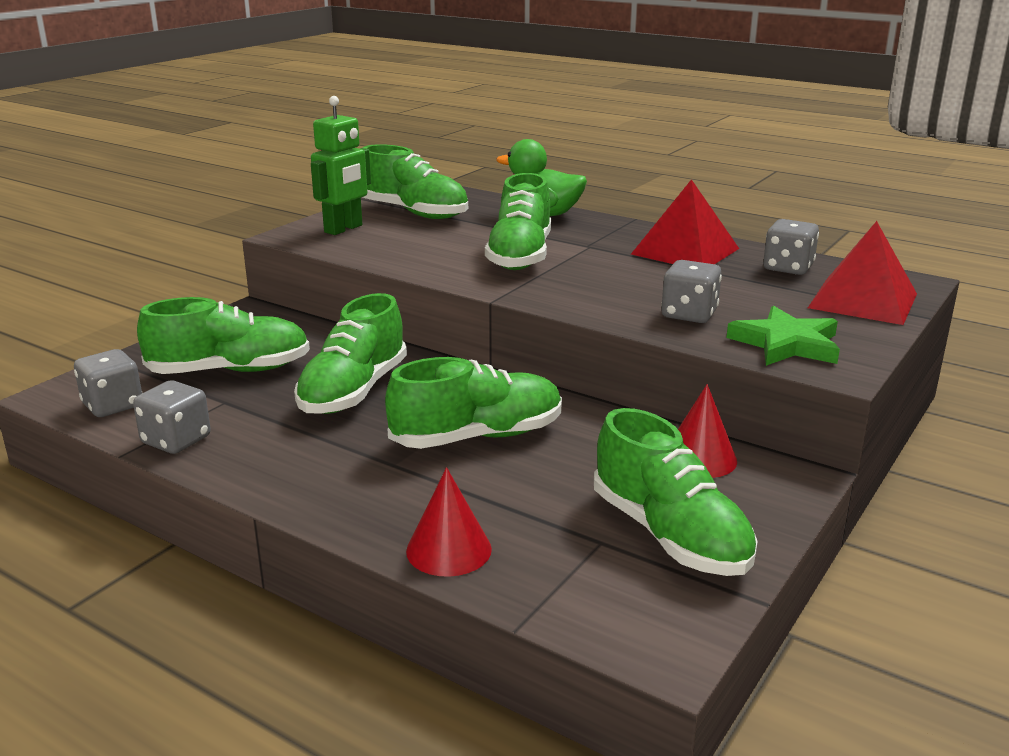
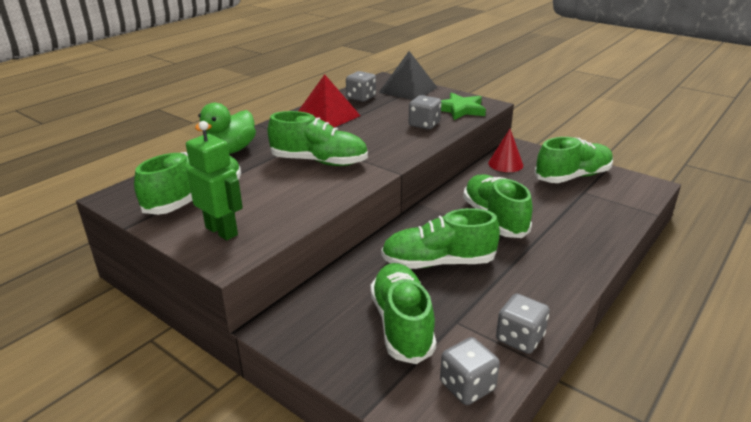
camera: 85 degrees left, 5 degrees up
green shoe [294,293,407,414] -> green shoe turned 150 degrees clockwise [381,208,500,269]
red cone [406,467,492,577] -> none
red pyramid [808,221,917,325] -> black pyramid [379,51,437,100]

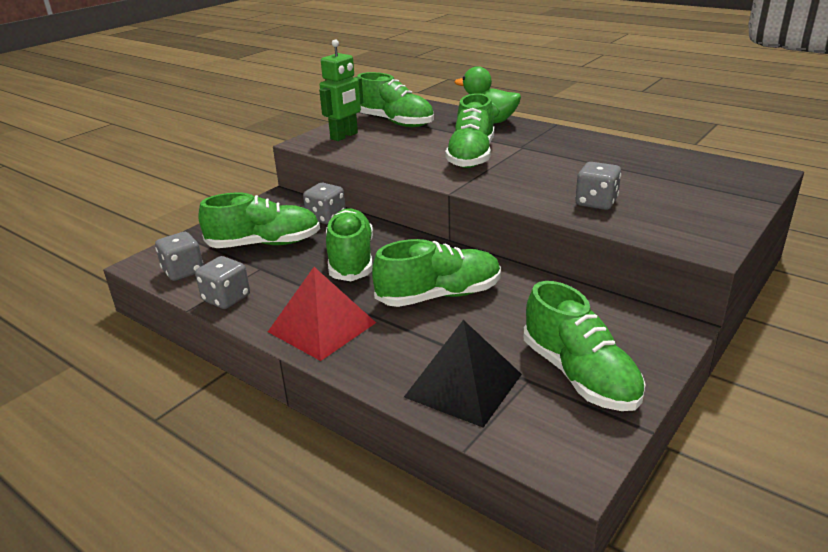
camera: 90 degrees right, 0 degrees up
red pyramid [298,74,361,127] -> red pyramid moved to [268,267,376,361]
grey dice [346,71,376,102] -> grey dice moved to [303,183,346,224]
black pyramid [379,51,437,100] -> black pyramid moved to [404,320,522,428]
green star [441,93,486,120] -> none
red cone [488,129,523,172] -> none

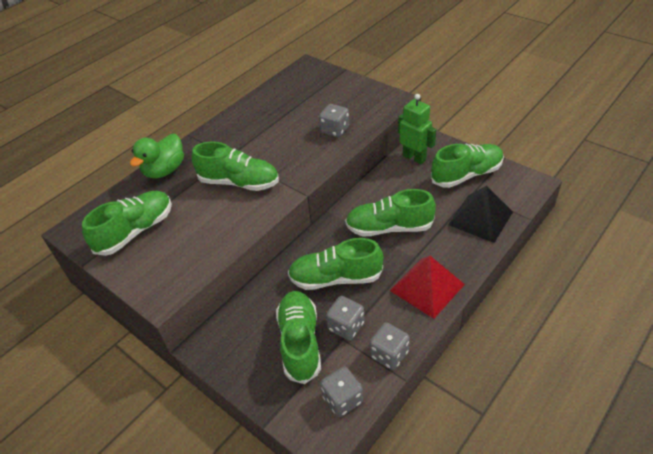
camera: 85 degrees left, 15 degrees up
grey dice [303,183,346,224] -> grey dice moved to [326,296,365,341]
green robot [319,39,363,141] -> green robot moved to [398,94,436,164]
green shoe [372,239,501,307] -> green shoe turned 75 degrees counterclockwise [345,189,436,236]

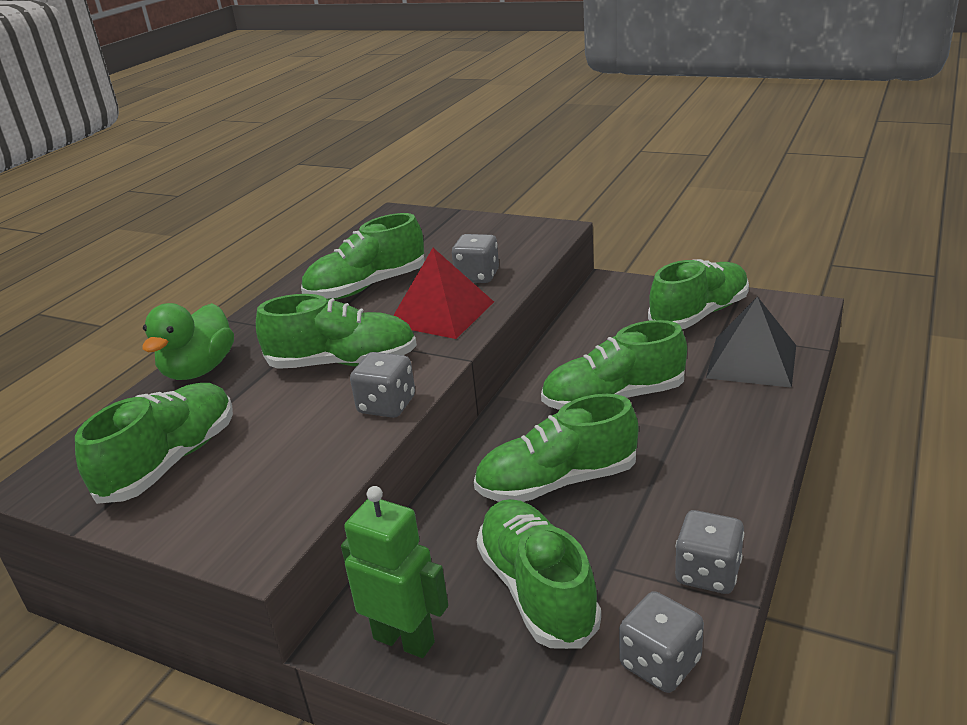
camera: 15 degrees left, 15 degrees down
grey dice [326,296,365,341] -> grey dice moved to [350,352,415,418]
red pyramid [390,256,465,319] -> red pyramid moved to [393,248,494,339]
green robot [398,94,436,164] -> green robot moved to [341,486,448,658]
none -> green shoe [301,213,425,300]

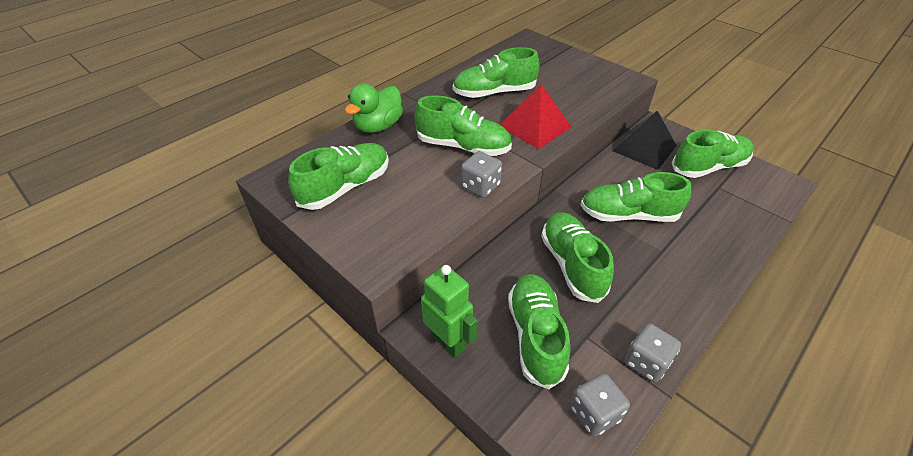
camera: 15 degrees right, 15 degrees up
grey dice [452,234,499,283] -> none
green shoe [474,394,639,502] -> green shoe turned 75 degrees clockwise [541,212,614,303]
black pyramid [706,296,796,388] -> black pyramid moved to [612,111,677,170]

